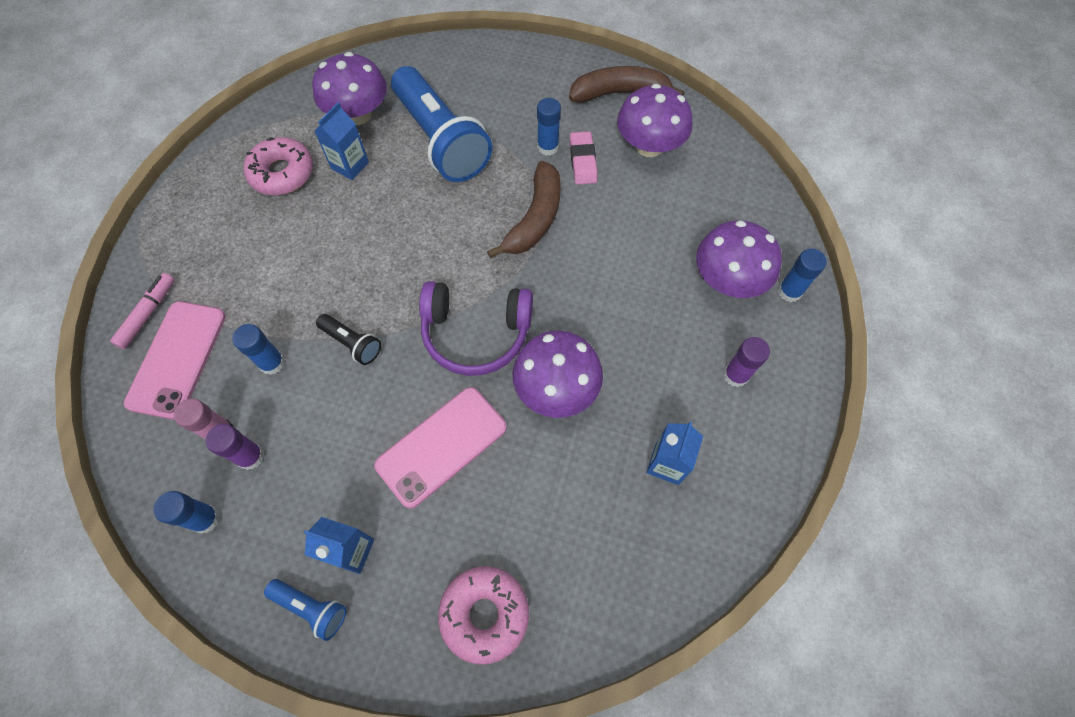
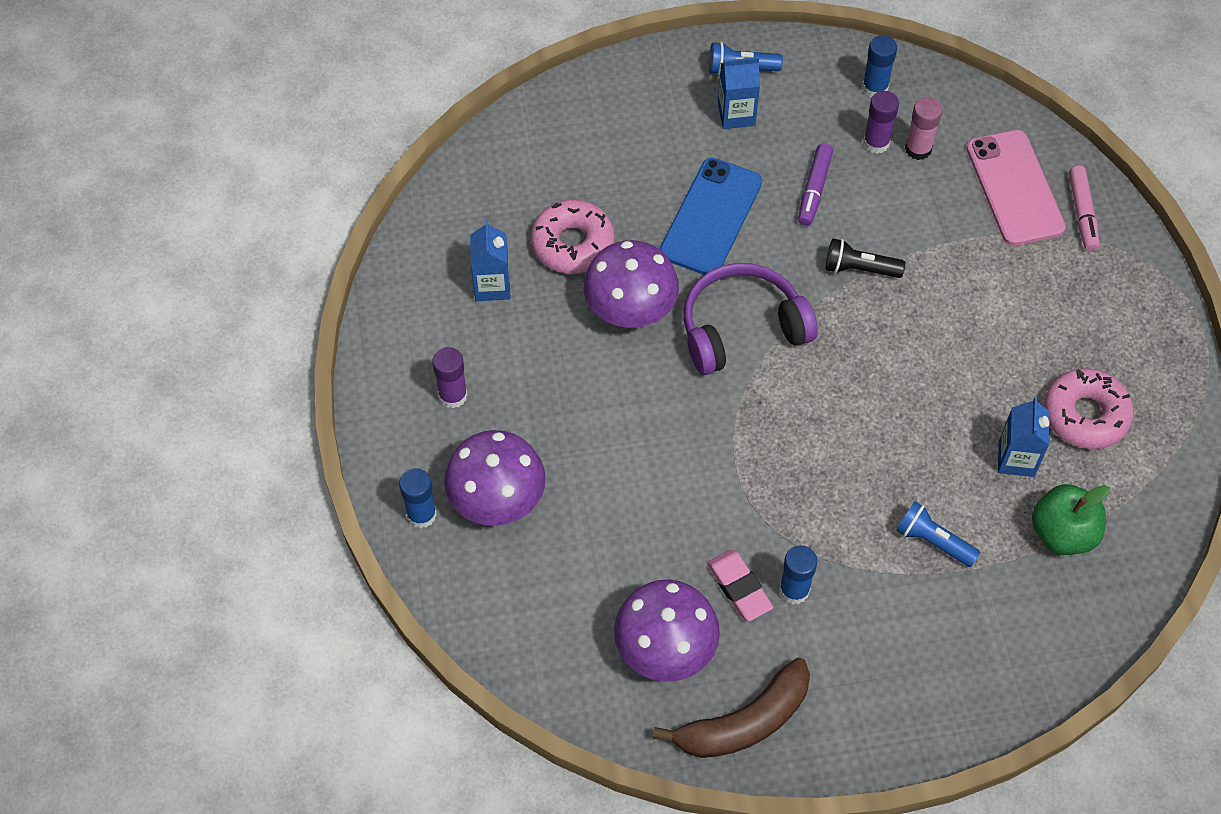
camera: 155 degrees right, 5 degrees down
blue glue stick [232,324,285,375] -> none
purple mushroom [312,52,387,125] -> green apple [1032,484,1110,555]
pink phone [374,387,507,508] -> blue phone [660,158,762,275]
blue flashlight [391,66,493,182] -> blue flashlight [896,501,980,567], size x0.44
pink donut [438,566,529,665] -> pink donut moved to [531,200,615,274]
brown banana [487,161,560,259] -> none
none -> purple marker [798,143,833,226]

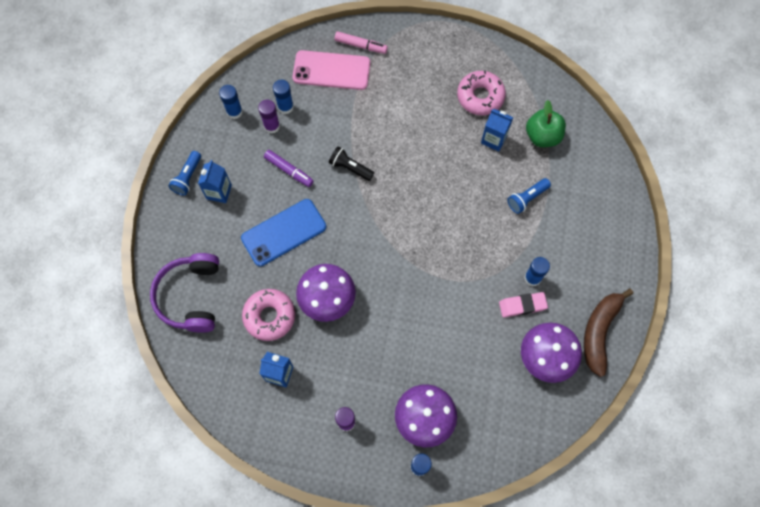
camera: 70 degrees left, 10 degrees up
brown banana [653,658,810,758] -> brown banana turned 150 degrees counterclockwise [584,288,633,377]
blue phone [660,158,762,275] -> blue phone turned 75 degrees counterclockwise [241,199,326,266]
purple headphones [684,263,818,375] -> purple headphones moved to [150,253,219,333]
black flashlight [826,238,905,278] -> black flashlight turned 90 degrees clockwise [329,147,374,181]
pink glue stick [905,97,942,160] -> blue glue stick [273,80,294,114]

